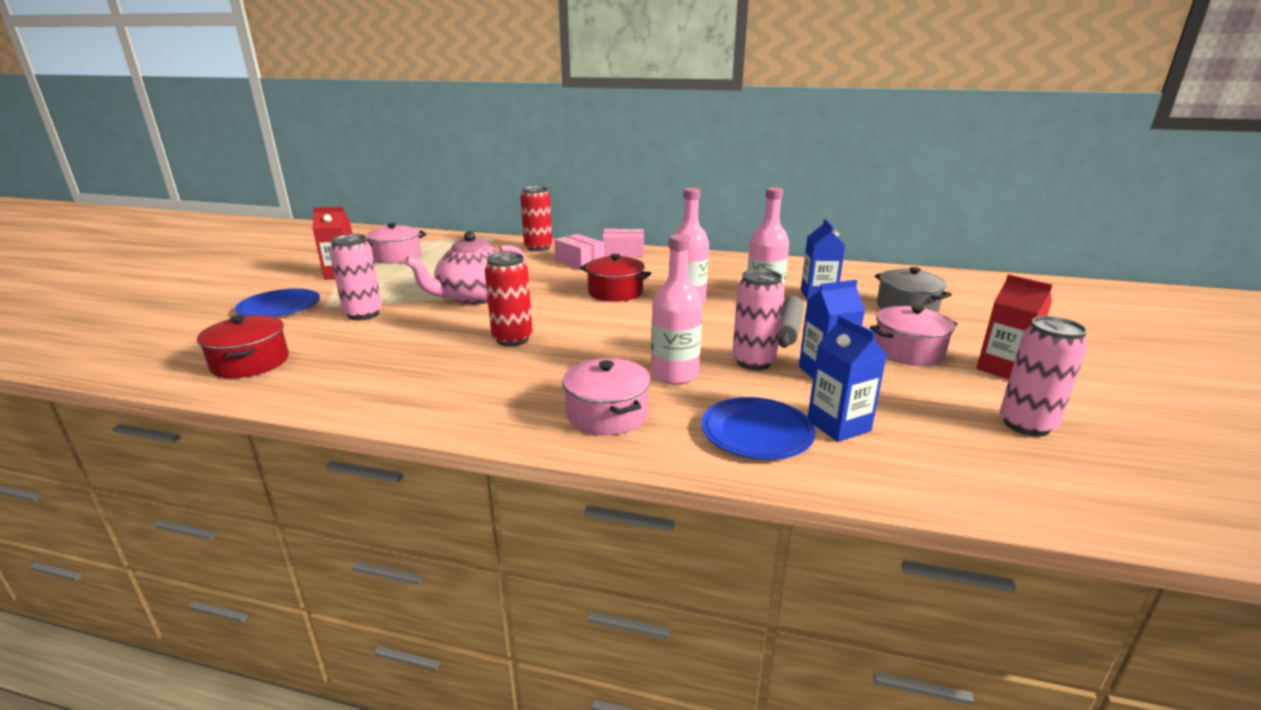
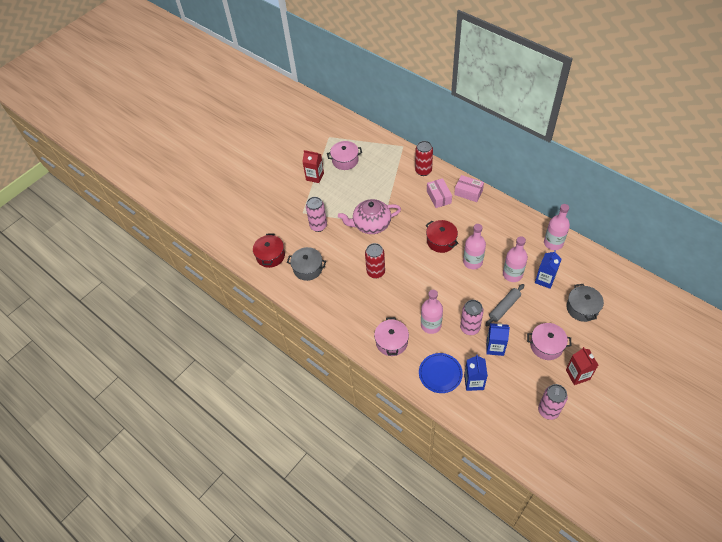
camera: 30 degrees right, 30 degrees up
blue plate [235,289,320,317] -> none
none -> grey pot [287,247,326,281]
none -> pink bottle [544,204,570,250]

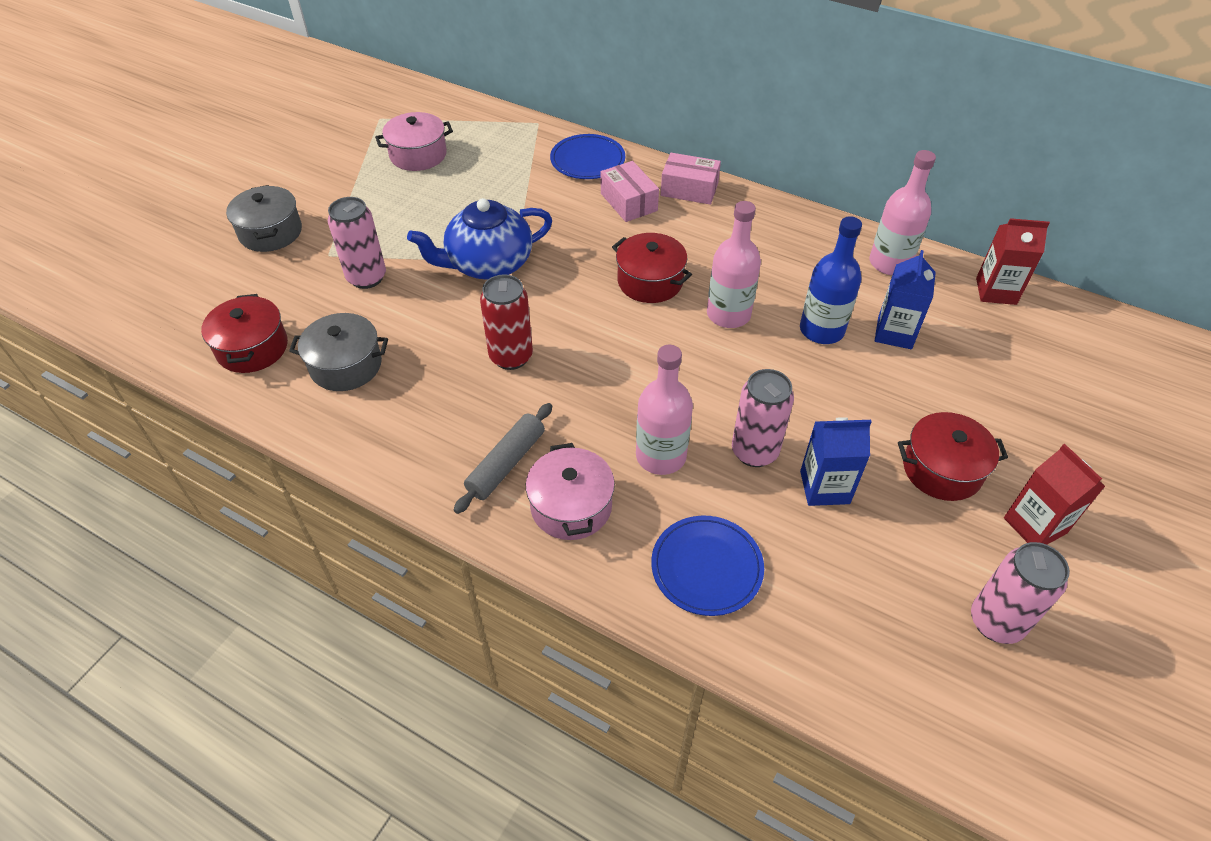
camera: 15 degrees left, 5 degrees down
red carton [302,150,324,183] -> red carton moved to [976,218,1050,305]
pink teapot [338,199,401,234] -> blue teapot [407,198,552,280]
red can [415,141,433,176] -> blue plate [550,134,625,179]
blue carton [464,354,488,391] -> none
grey rolling pin [485,284,524,326] -> grey rolling pin moved to [454,403,552,514]
pink bottle [503,236,528,282] -> blue bottle [800,216,862,344]
pink pot [527,323,571,360] -> red pot [898,412,1008,501]
grey pot [567,284,604,322] -> grey pot moved to [226,185,302,252]

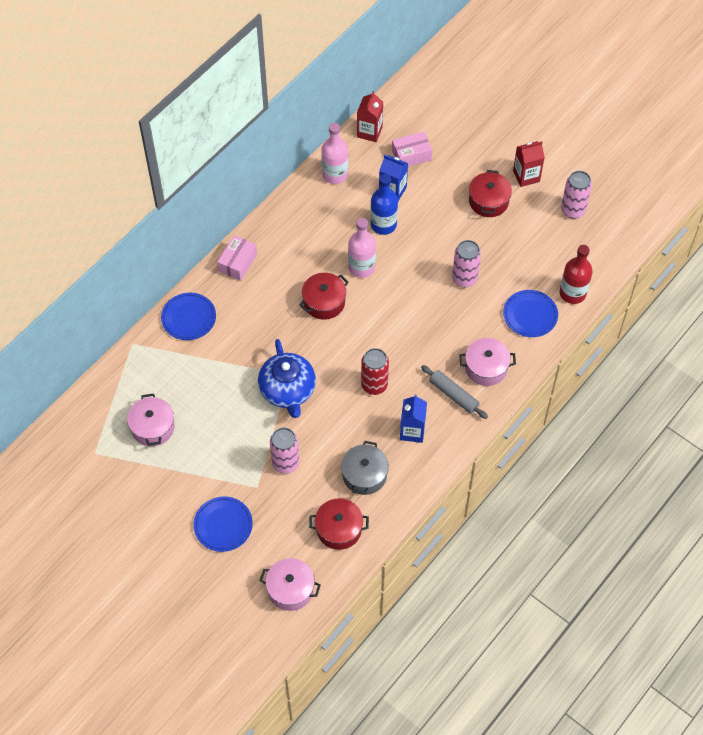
camera: 80 degrees left, 10 degrees up
grey pot [226,185,302,252] -> blue plate [193,497,253,552]
pink box [601,161,659,222] -> pink box moved to [392,131,432,167]
pink bottle [636,345,693,475] -> none
blue carton [800,417,872,506] -> blue carton moved to [400,394,427,443]
none -> pink pot [259,558,321,611]
none -> red bottle [560,245,593,304]

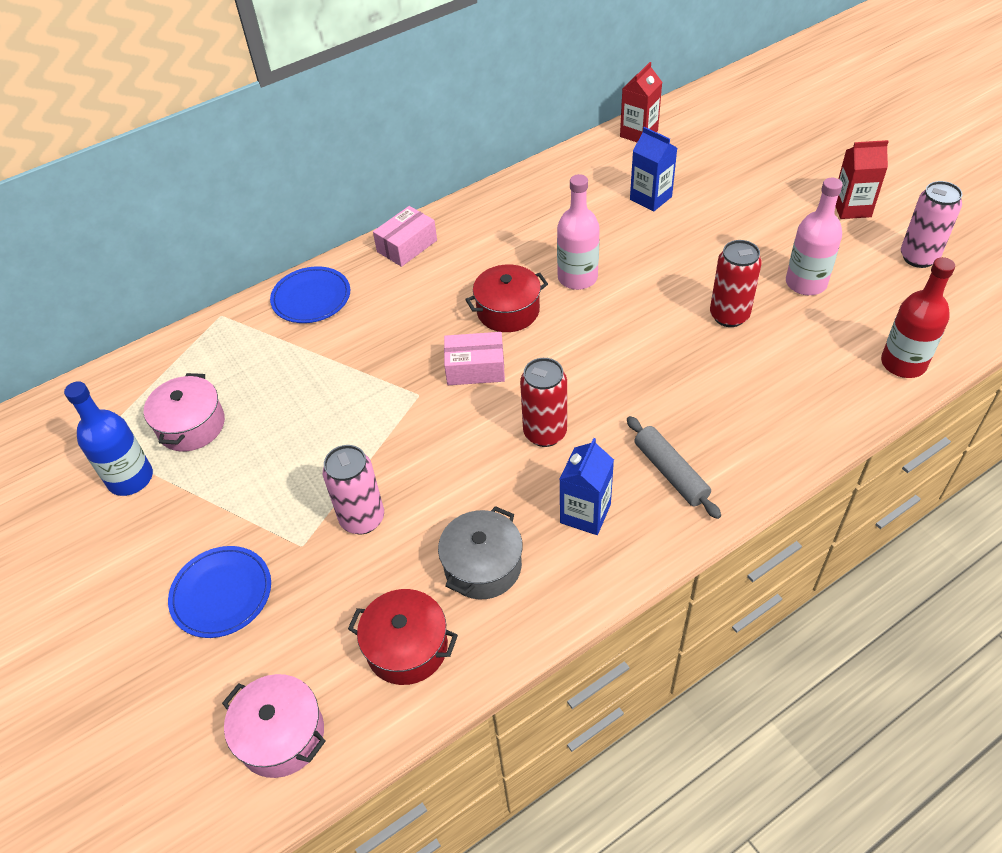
camera: 20 degrees right, 10 degrees down
blue teapot [258,339,316,418] -> none
pink bottle [321,123,348,184] -> pink bottle moved to [786,178,843,295]
blue bottle [370,174,398,235] -> blue bottle moved to [64,381,153,496]
pink box [392,131,432,167] -> pink box moved to [444,332,505,385]
pink can [452,240,481,287] -> red can [710,240,762,327]
pink pot [460,338,516,386] -> none
red pot [469,170,512,217] -> none
blue plate [503,290,558,337] -> none

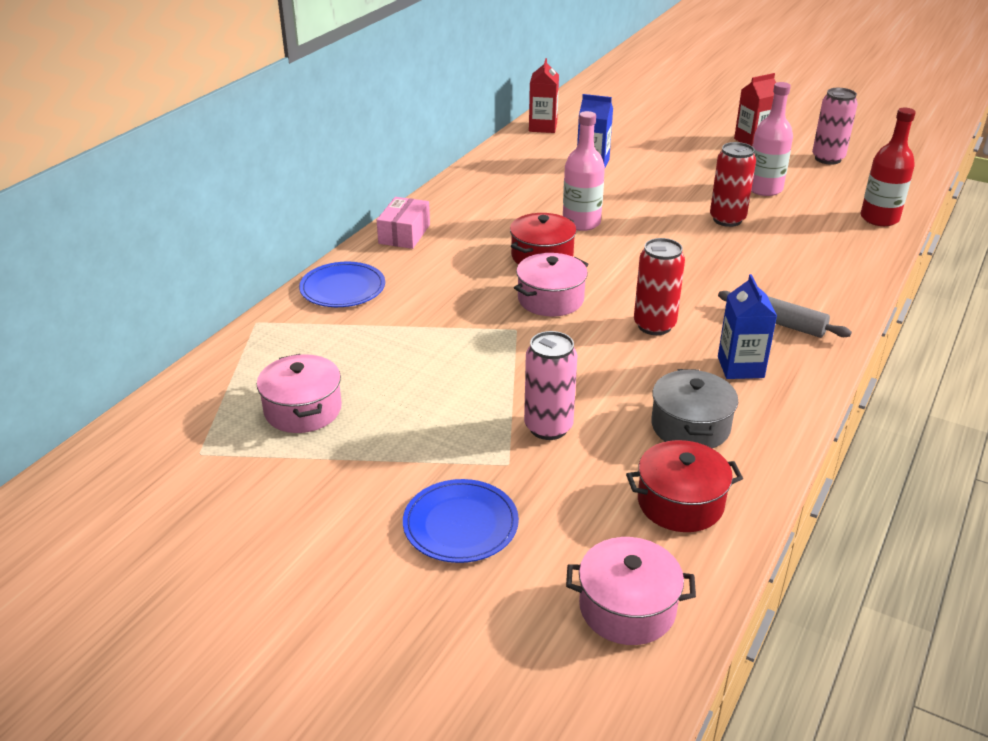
camera: 30 degrees left, 15 degrees down
blue bottle [64,381,153,496] -> none
pink box [444,332,505,385] -> pink pot [514,253,588,317]

